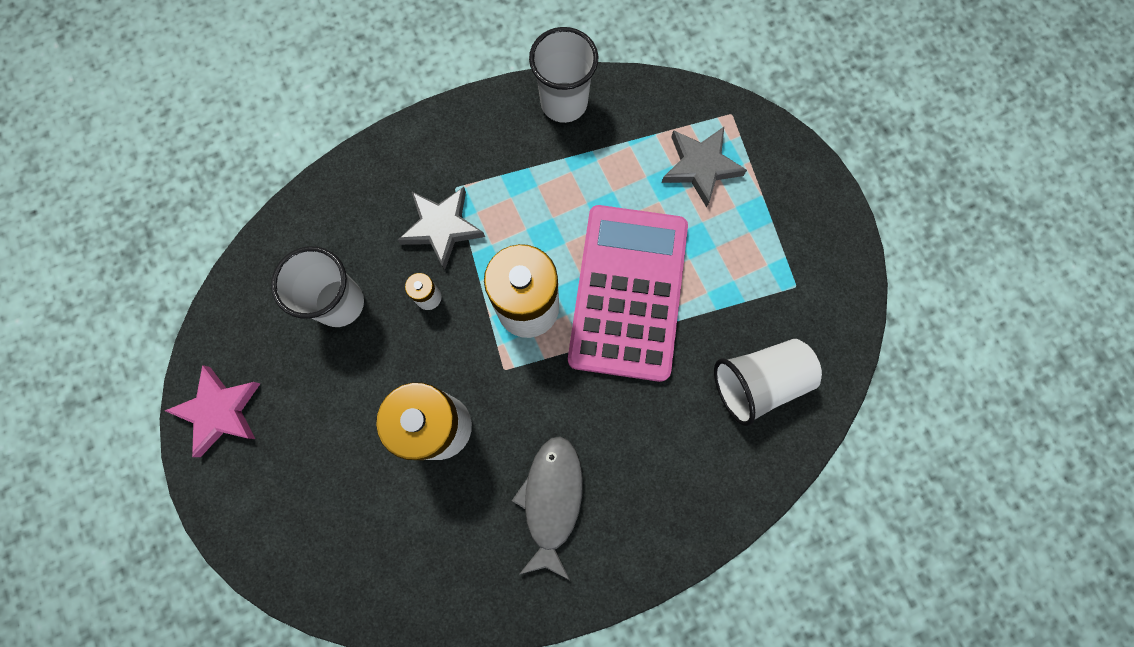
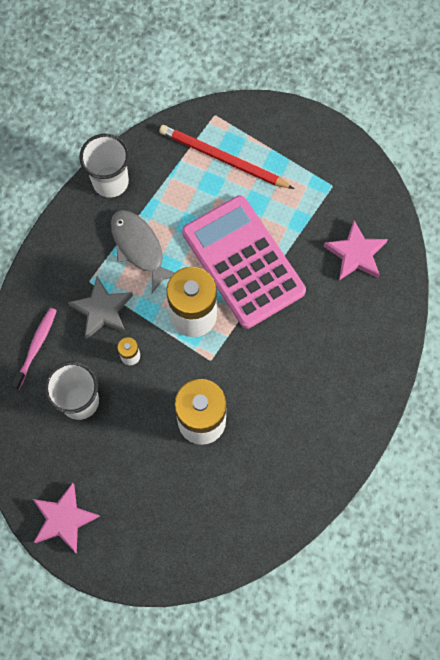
camera: 40 degrees left, 5 degrees down
grey fish [512,437,583,580] -> grey fish moved to [111,210,175,293]
grey star [662,127,747,208] -> red pencil [159,125,294,189]
white cup [714,339,822,426] -> pink star [324,220,388,280]
none -> pink toothbrush [11,308,57,390]

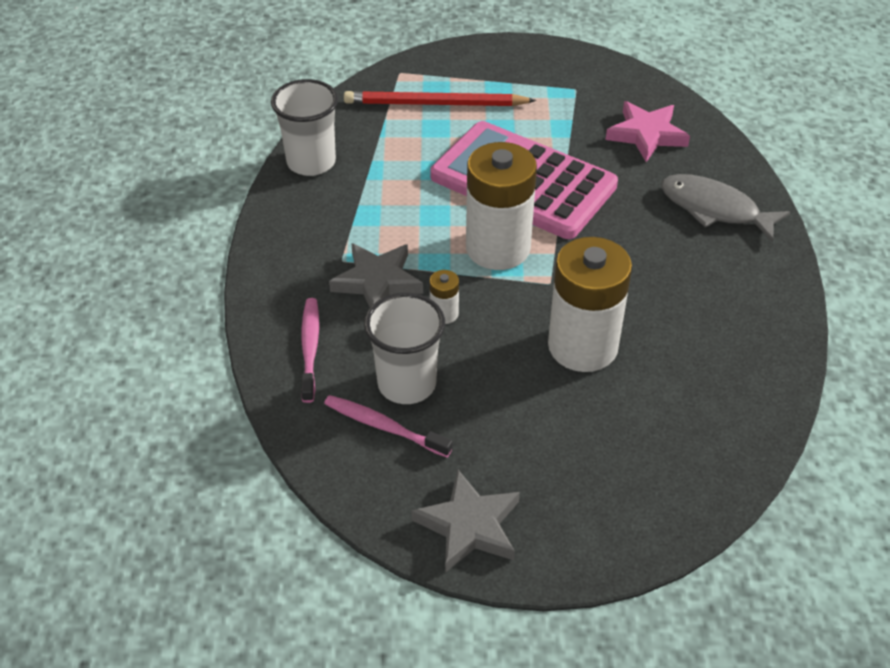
camera: 25 degrees left, 25 degrees down
pink star [33,483,100,553] -> grey star [411,469,520,573]
grey fish [111,210,175,293] -> grey fish moved to [661,174,790,242]
none -> pink toothbrush [324,395,452,457]

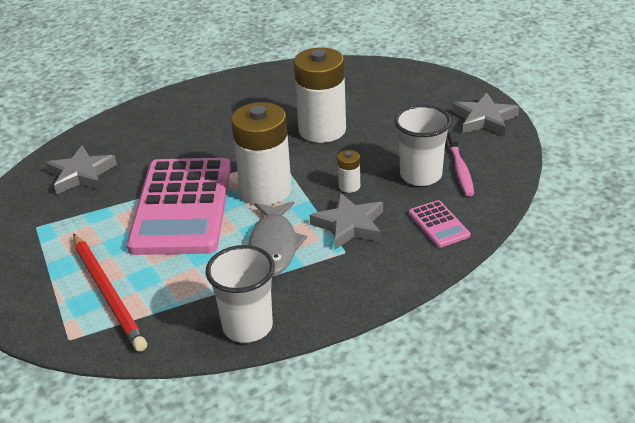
camera: 120 degrees left, 10 degrees down
pink toothbrush [301,298,319,403] -> pink calculator [409,200,470,248]
pink star [606,101,690,162] -> grey star [45,146,117,195]
grey fish [661,174,790,242] -> grey fish moved to [248,201,307,275]

